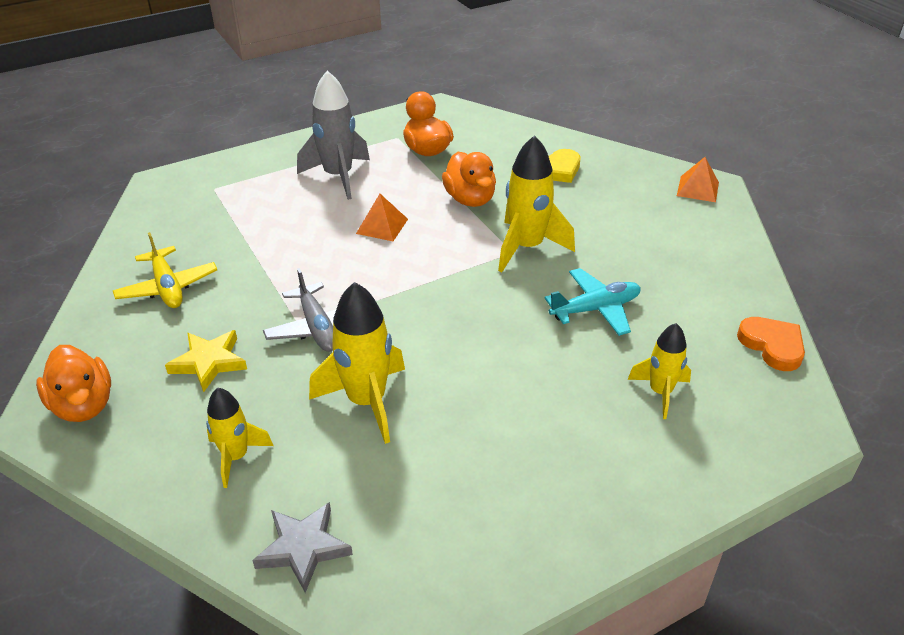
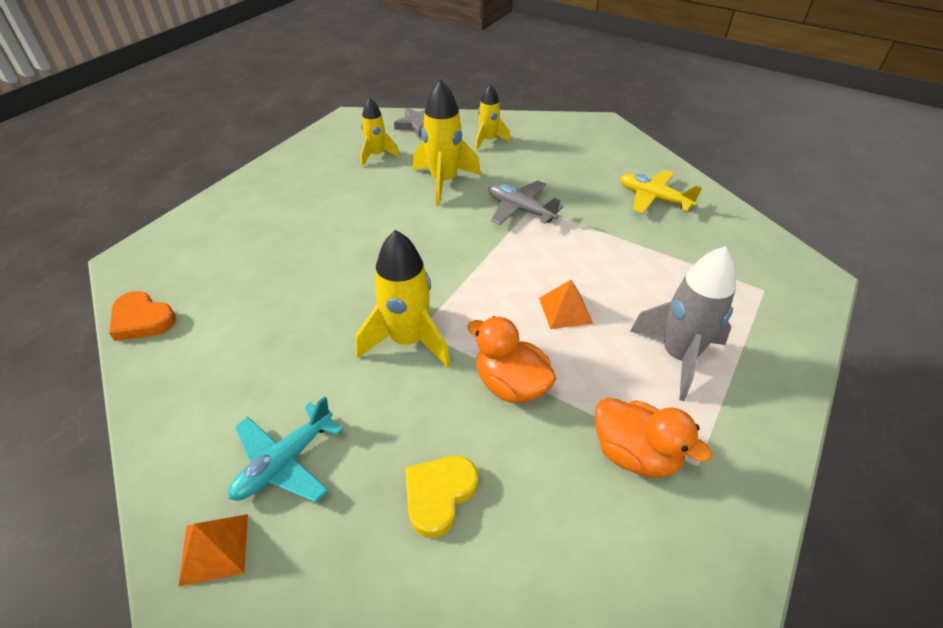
camera: 150 degrees right, 5 degrees up
orange duck [36,345,111,422] -> none
yellow star [165,330,247,392] -> none
turquoise plane [544,268,641,336] -> turquoise plane moved to [228,396,343,503]
yellow rocket [628,323,691,419] -> yellow rocket moved to [360,98,400,166]

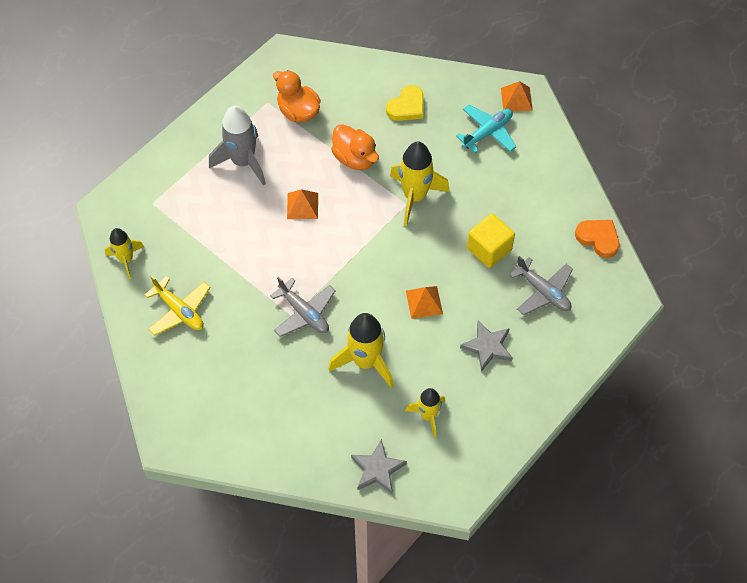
camera: 170 degrees left, 15 degrees up
yellow rocket [475,84,511,151] -> yellow rocket moved to [105,228,144,279]
none -> orange pyramid [406,286,443,319]
none -> grey star [460,321,513,372]
none -> yellow cube [467,214,515,268]
none -> grey plane [509,256,573,315]

